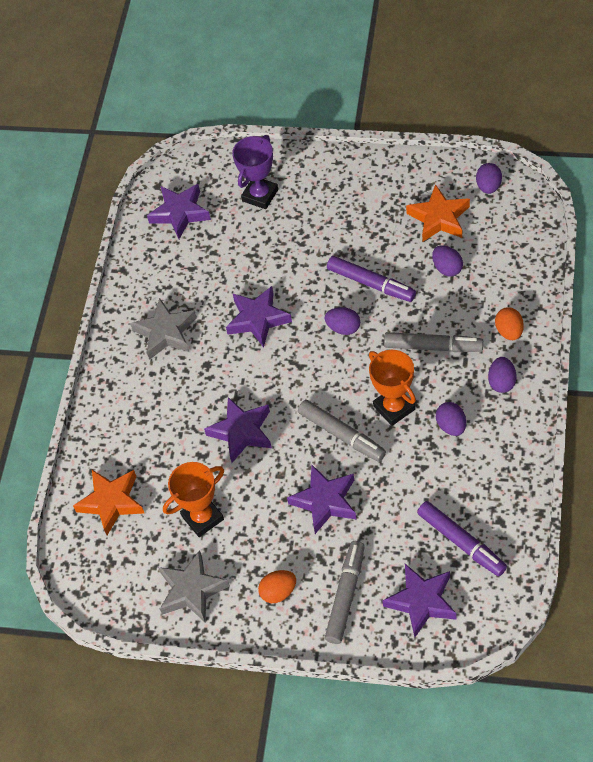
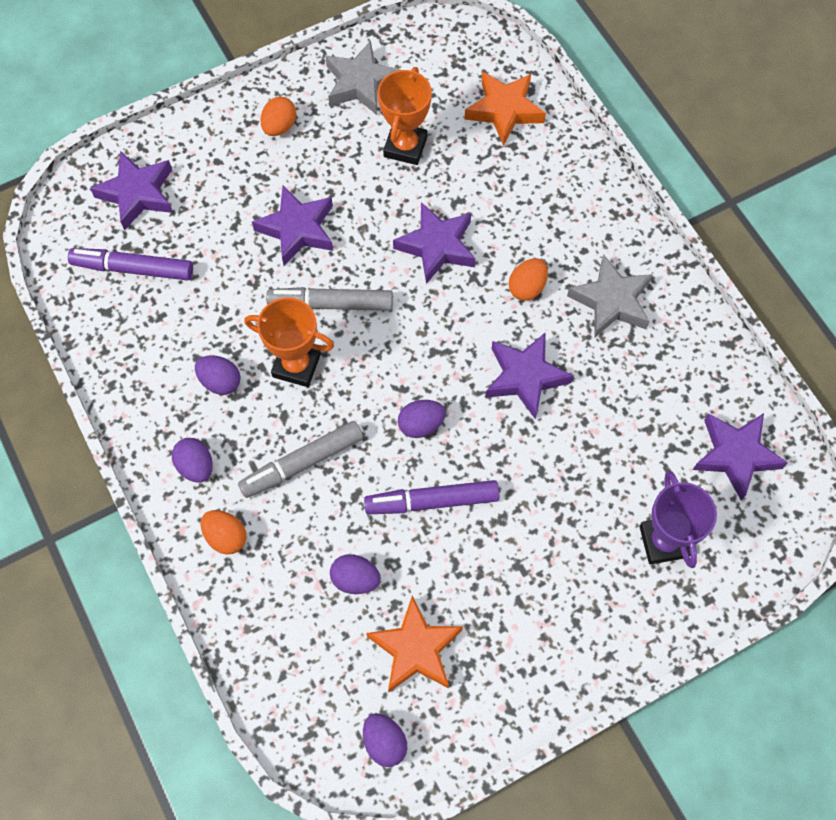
camera: 135 degrees right, 10 degrees up
grey marker [325,541,365,644] -> none
none -> orange egg [509,258,548,301]

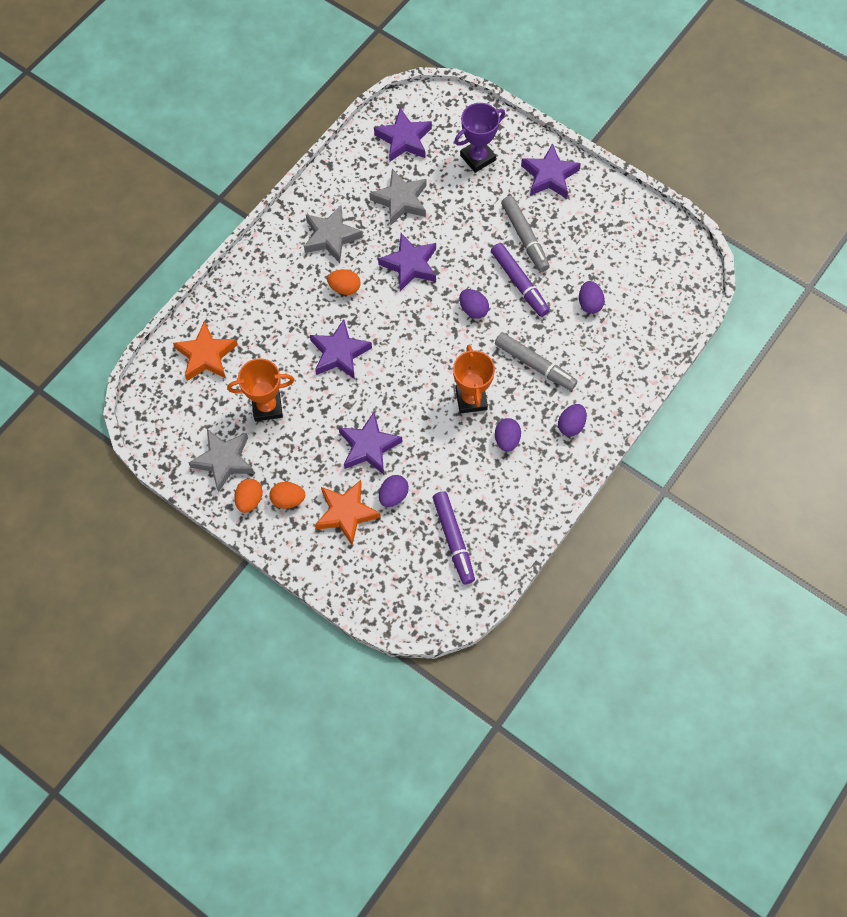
camera: 115 degrees left, 0 degrees up
purple star [90,151,173,231] -> purple star moved to [521,143,581,198]
orange egg [201,510,247,554] -> orange egg moved to [234,479,263,513]
grey marker [266,287,393,311] -> grey marker moved to [501,196,550,272]
purple egg [363,714,407,767] -> purple egg moved to [379,475,409,507]
orange star [366,596,463,692] -> orange star moved to [315,480,381,545]
none -> grey star [369,169,427,226]

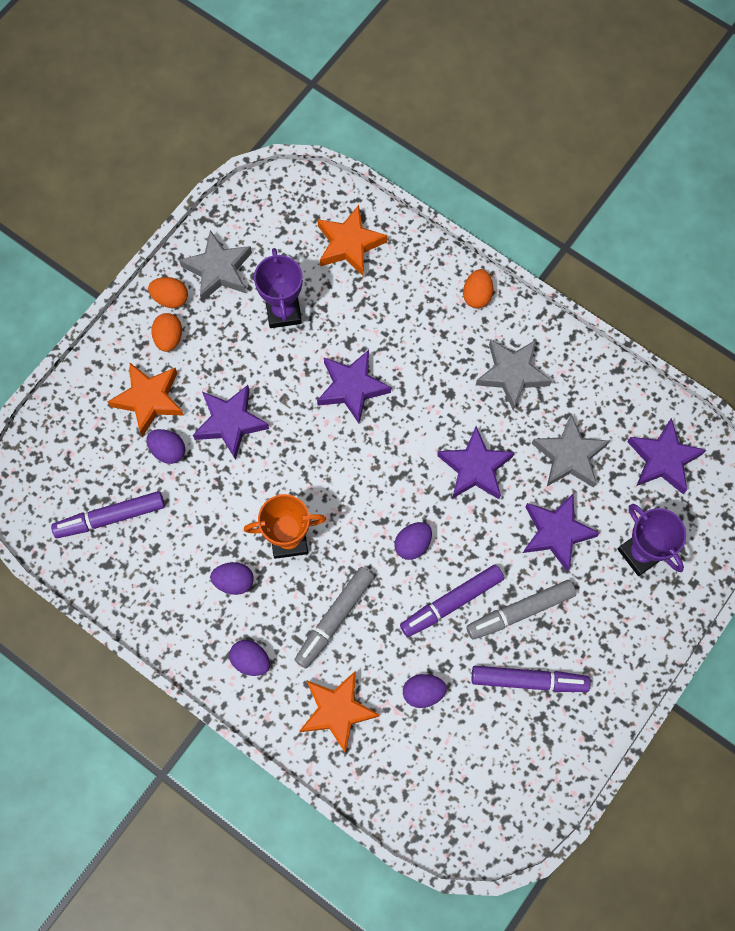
camera: 90 degrees right, 5 degrees up
orange trophy [227,358,295,421] -> purple trophy [254,248,303,328]
orange egg [327,269,361,295] -> orange egg moved to [463,269,493,308]
purple star [521,143,581,198] -> purple star moved to [523,493,600,571]
none -> orange star [300,671,380,754]
none -> purple marker [472,666,590,692]

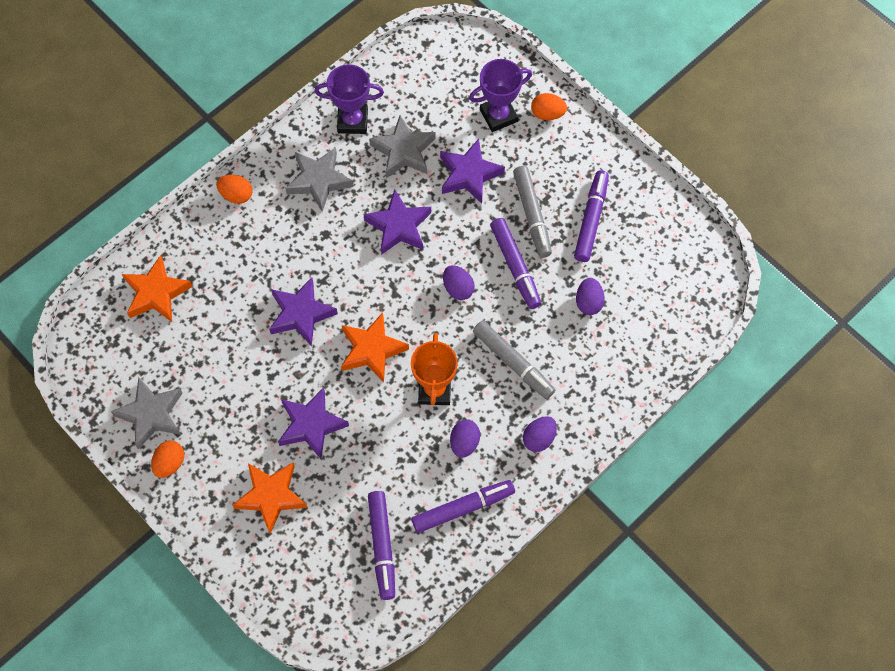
camera: 80 degrees left, 5 degrees down
purple egg [146,429,185,464] -> none
orange egg [151,313,182,352] -> orange egg moved to [531,93,567,120]
purple trophy [254,248,303,328] -> purple trophy moved to [315,64,384,134]
orange star [300,671,380,754] -> orange star moved to [341,312,409,383]
purple star [627,418,706,494] -> none
none -> purple marker [411,480,515,533]

